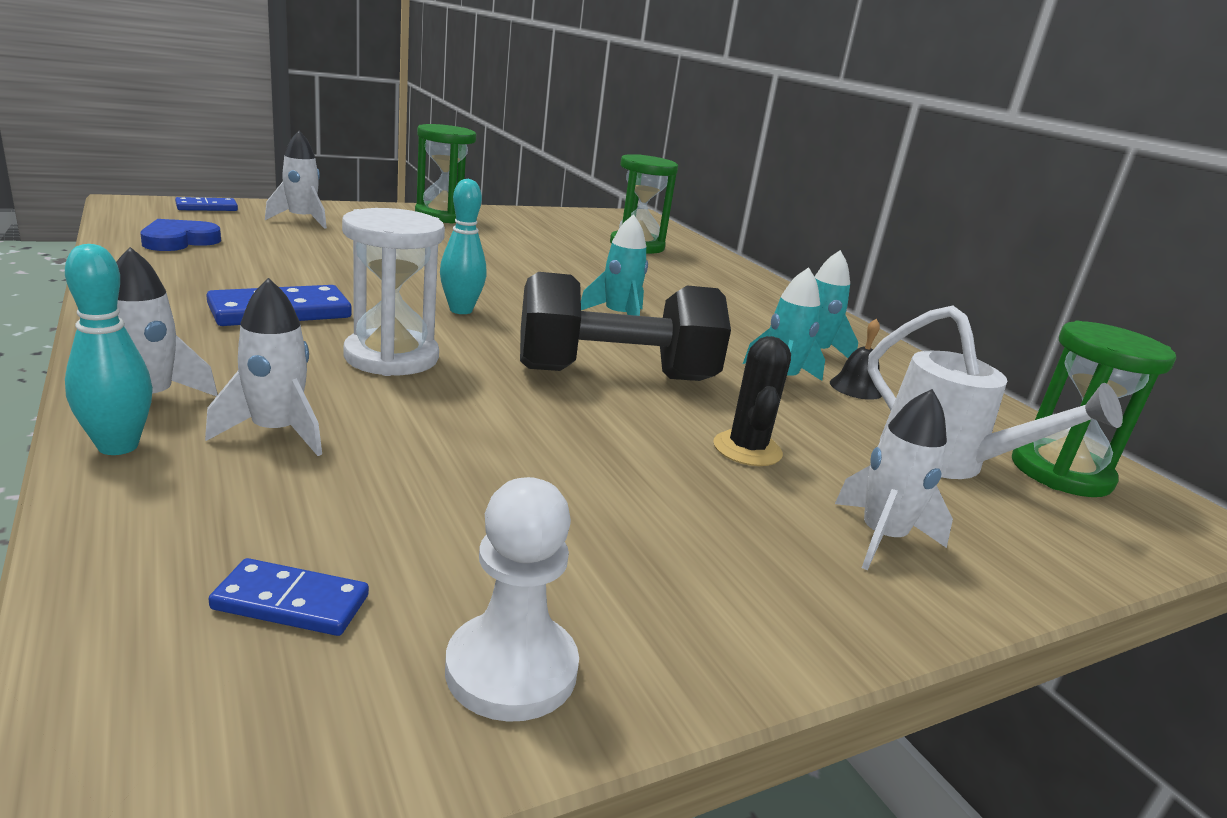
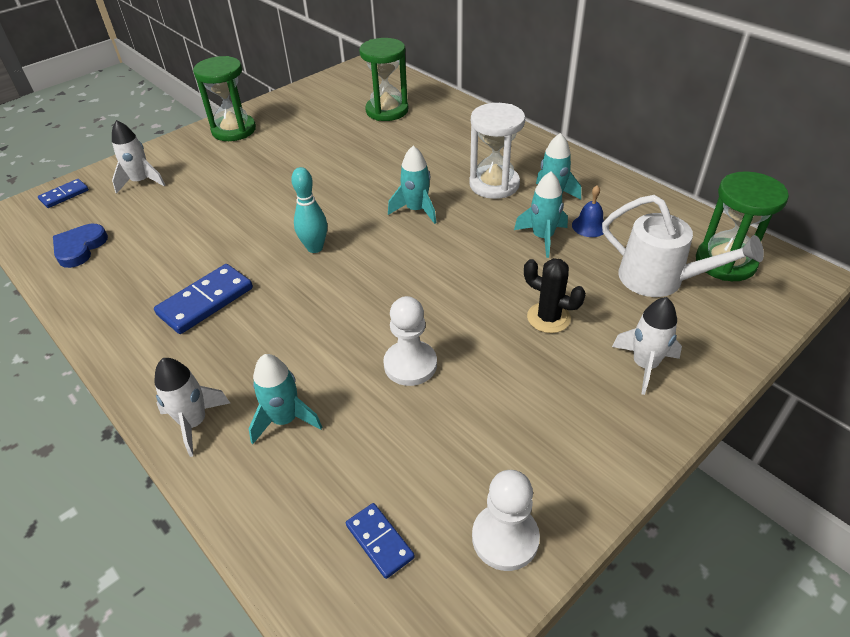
camera: 10 degrees left, 20 degrees up
turquoise bowling pin [65,244,153,455] -> none
white rocket [205,278,322,456] -> turquoise rocket [249,354,322,444]
blue domino [209,558,369,636] -> blue domino turned 60 degrees clockwise [346,503,415,579]
white hourglass [342,208,445,376] -> white hourglass moved to [469,103,525,199]
black dumbbell [520,272,731,381] -> none
black cactus [713,336,791,466] -> black cactus turned 45 degrees counterclockwise [524,258,586,333]
black bell [830,319,882,400] -> blue bell [572,185,604,237]
none -> white pawn [383,296,437,386]

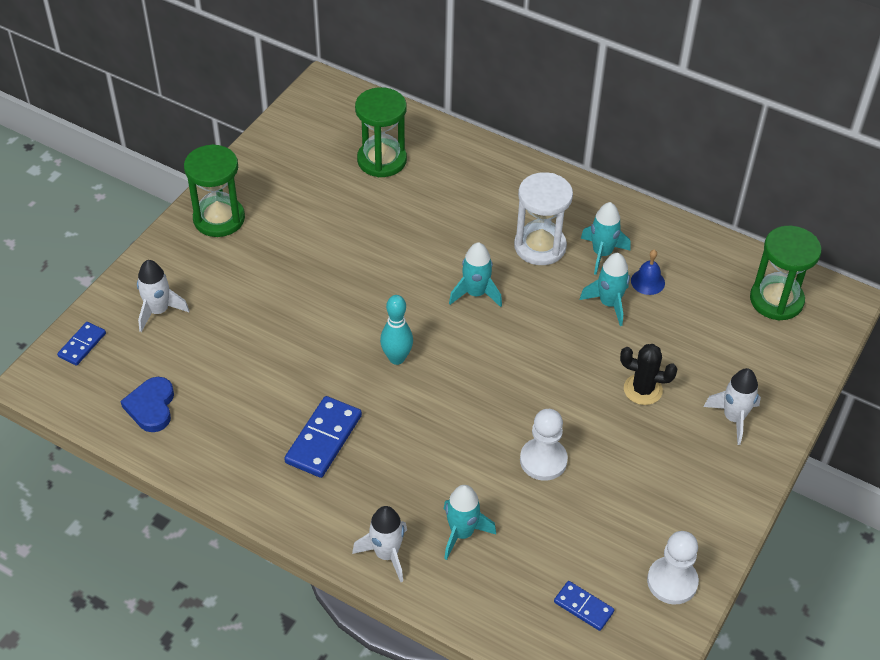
camera: 20 degrees left, 5 degrees up
white watering can [602,195,764,297] -> none

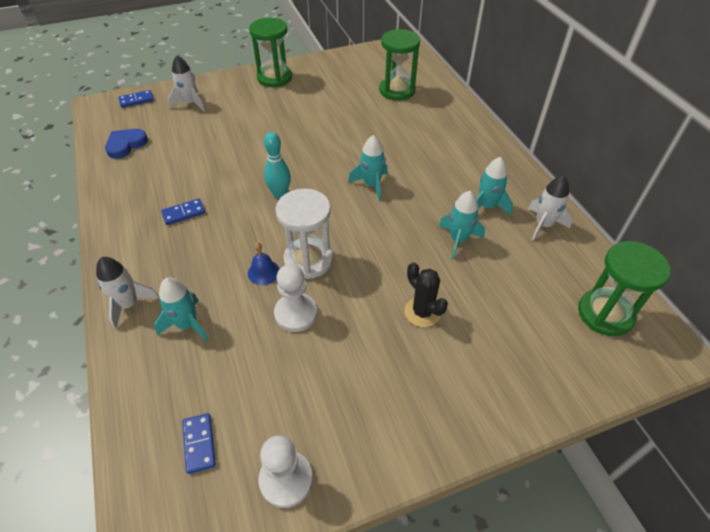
camera: 40 degrees right, 0 degrees up
blue domino [284,396,362,478] -> blue domino [161,199,205,225], size x0.59
white hourglass [514,172,573,265] -> white hourglass moved to [276,188,333,279]
blue bell [631,250,665,295] -> blue bell moved to [248,242,279,285]
white rocket [704,368,761,445] -> white rocket moved to [528,175,573,241]

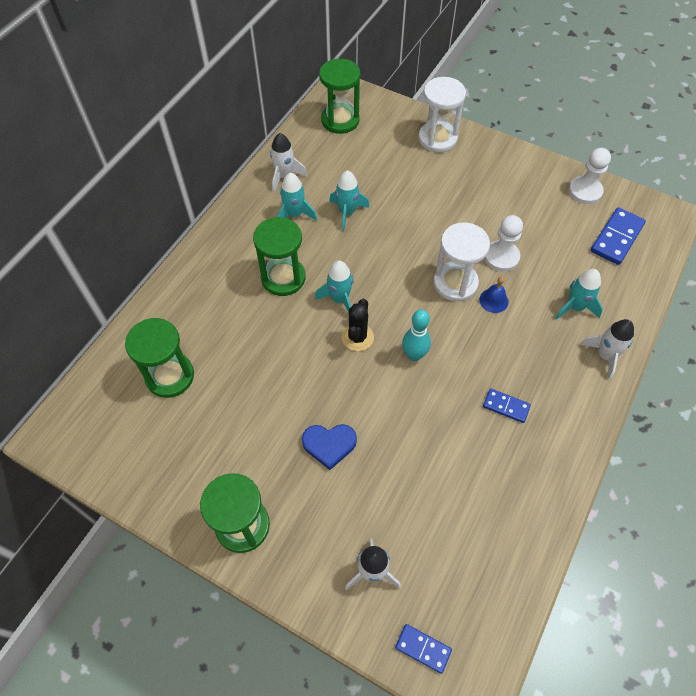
camera: 130 degrees left, 10 degrees up
blue heart [105,129,148,159] -> blue heart moved to [302,424,357,470]
blue domino [183,413,216,474] -> blue domino [591,207,646,265], size x1.69
black cactus [404,262,448,327] -> black cactus moved to [342,299,374,351]
none -> green hourglass [253,217,306,296]
none -> white hourglass [418,77,466,152]

